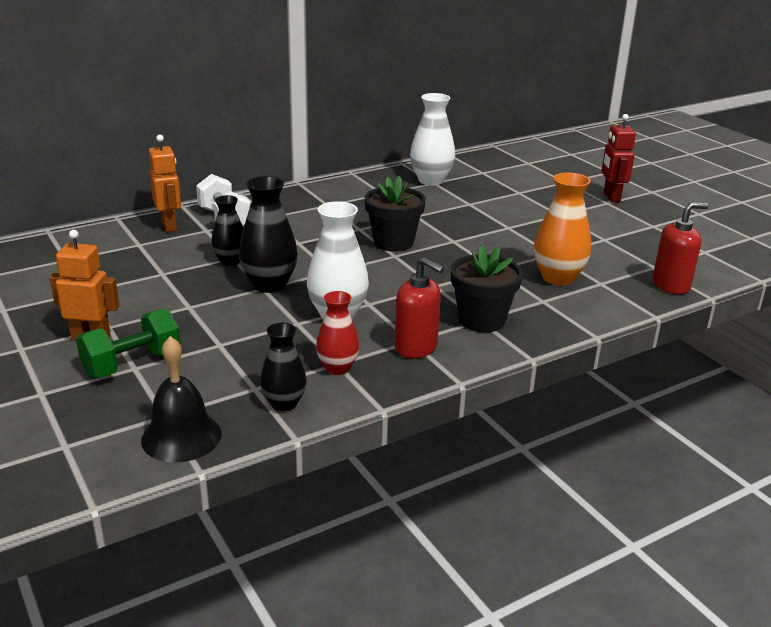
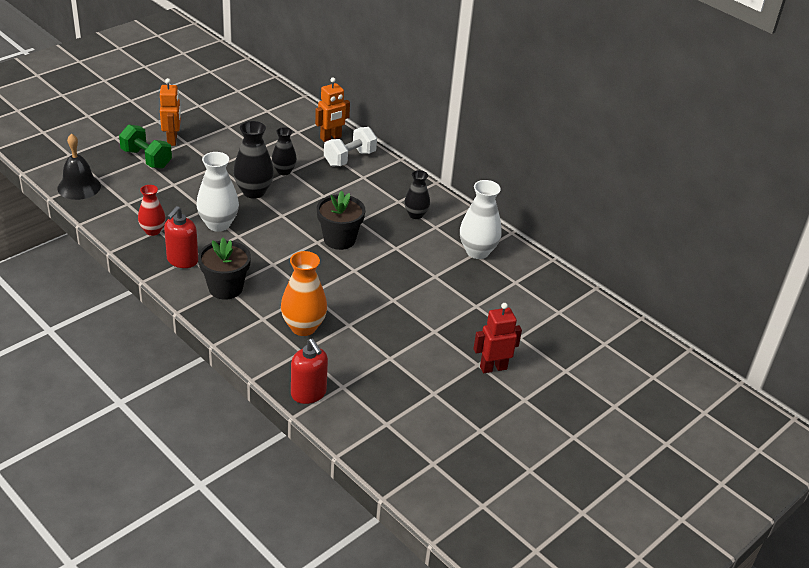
camera: 75 degrees right, 10 degrees up
black vase [260,322,307,411] -> black vase moved to [404,170,430,219]

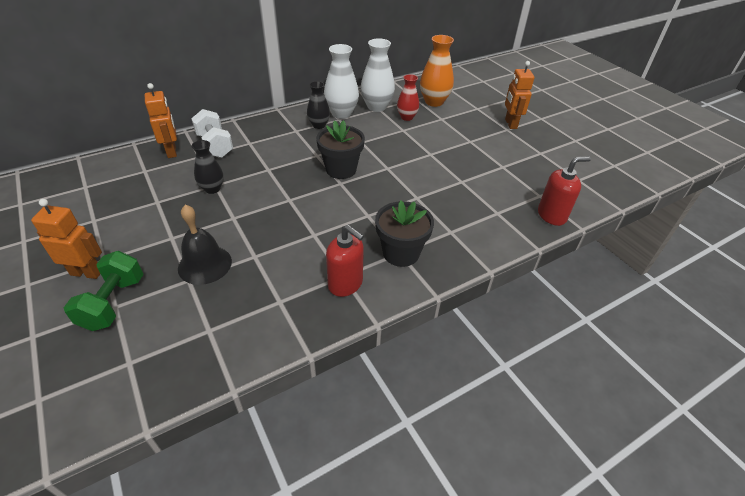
camera: 75 degrees left, 5 degrees up
black bell [57,134,101,200] -> black bell moved to [178,205,232,285]
green dumbbell [119,124,172,169] -> green dumbbell turned 45 degrees counterclockwise [63,251,144,331]
red vase [138,185,166,236] -> red vase moved to [397,74,419,121]
white vase [196,152,239,232] -> white vase moved to [324,44,359,119]
black vase [233,121,274,199] -> none
orange vase [281,251,327,336] -> orange vase moved to [420,35,454,107]
red robot [473,303,522,373] -> orange robot [505,61,535,129]

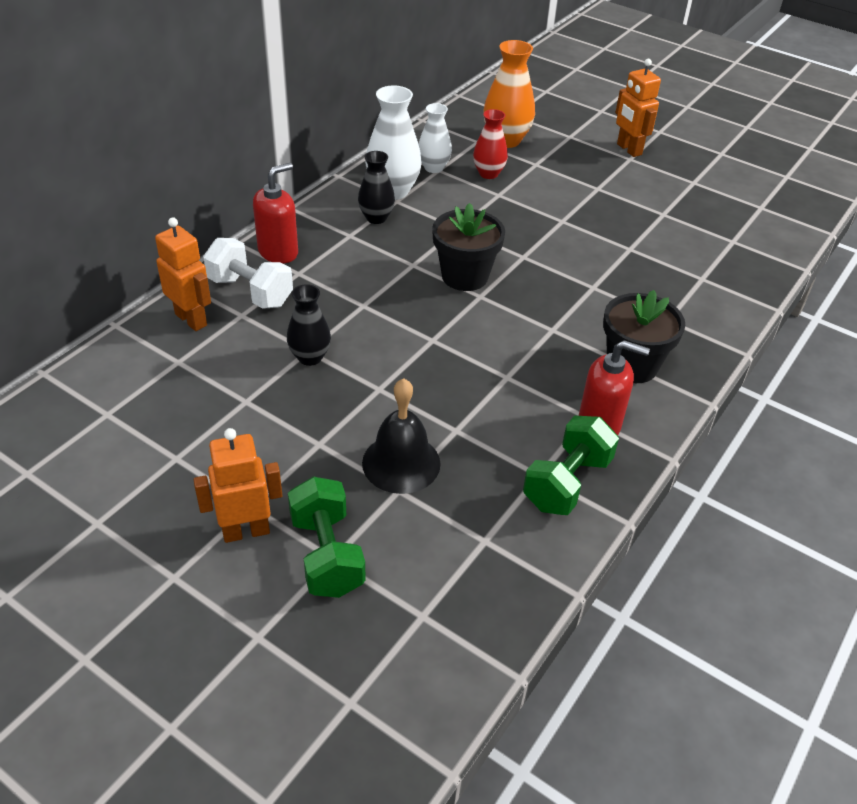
camera: 25 degrees left, 0 degrees up
white vase [361,38,395,112] -> white vase [418,103,452,173], size x0.64
red soap dispenser [538,156,591,226] -> red soap dispenser moved to [253,163,298,264]
none -> green dumbbell [523,416,619,515]

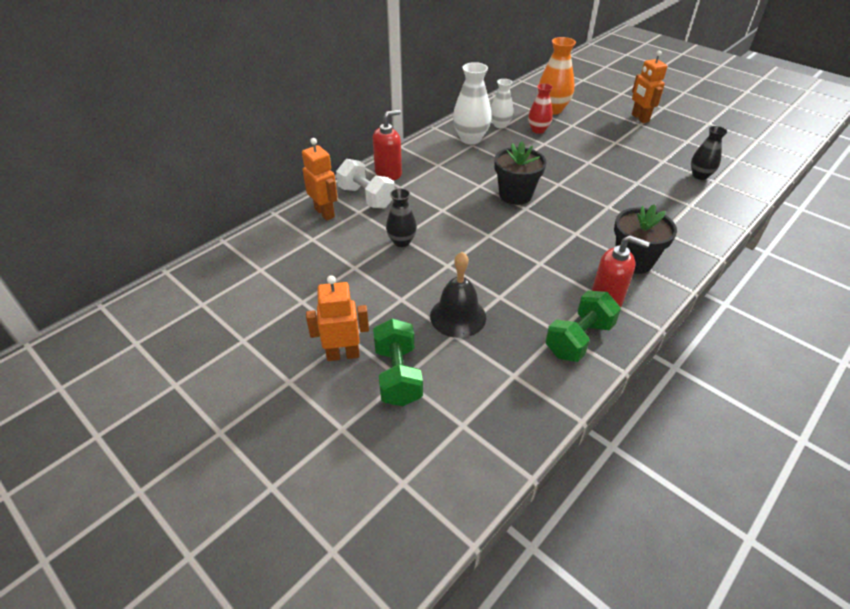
camera: 10 degrees right, 0 degrees up
black vase [358,151,395,224] -> black vase moved to [691,126,727,180]

